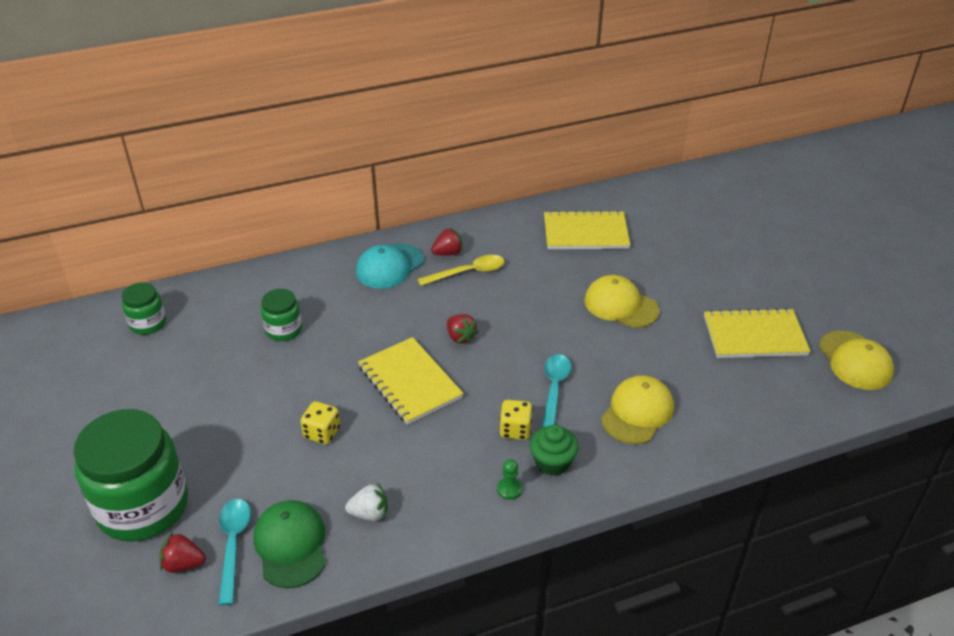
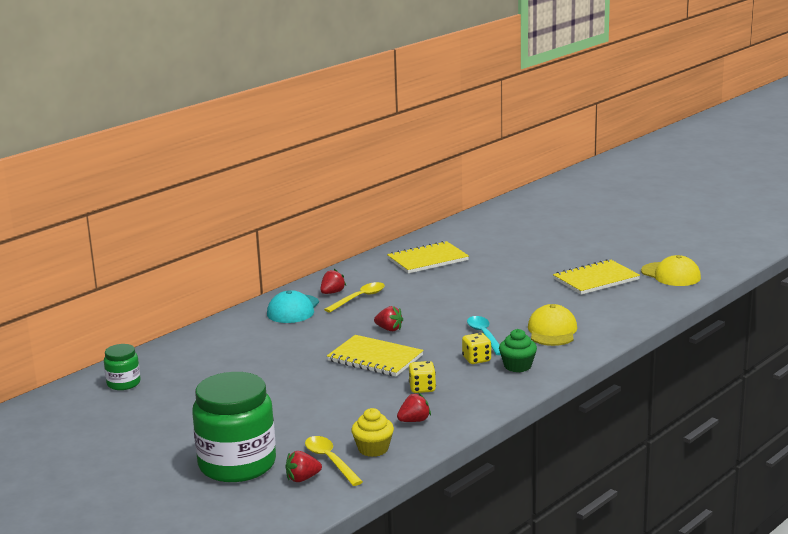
camera: 25 degrees left, 20 degrees down
turquoise spoon [218,499,251,605] -> yellow spoon [305,436,363,486]
green cap [254,500,325,588] -> yellow cupcake [351,408,394,457]
green jar [261,289,302,341] -> none
yellow dice [301,401,340,444] -> yellow dice moved to [409,361,436,393]
white strawberry [345,484,388,521] -> red strawberry [397,393,431,422]
green pawn [497,459,522,500] -> none
yellow cap [584,275,660,328] -> none

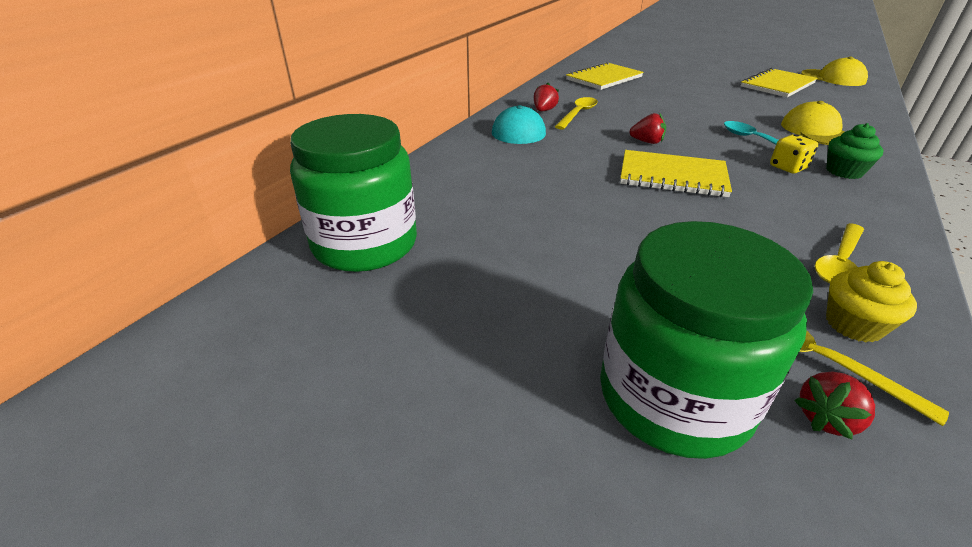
camera: 15 degrees left, 15 degrees up
green jar [104,344,141,390] -> green jar [290,114,417,272], size x2.06
red strawberry [397,393,431,422] -> yellow spoon [815,223,864,284]
yellow dice [409,361,436,393] -> none

